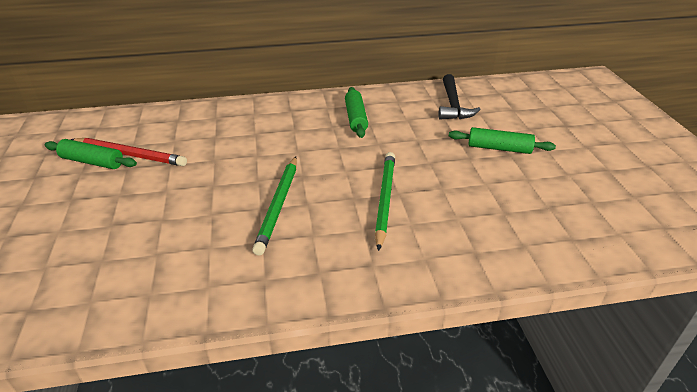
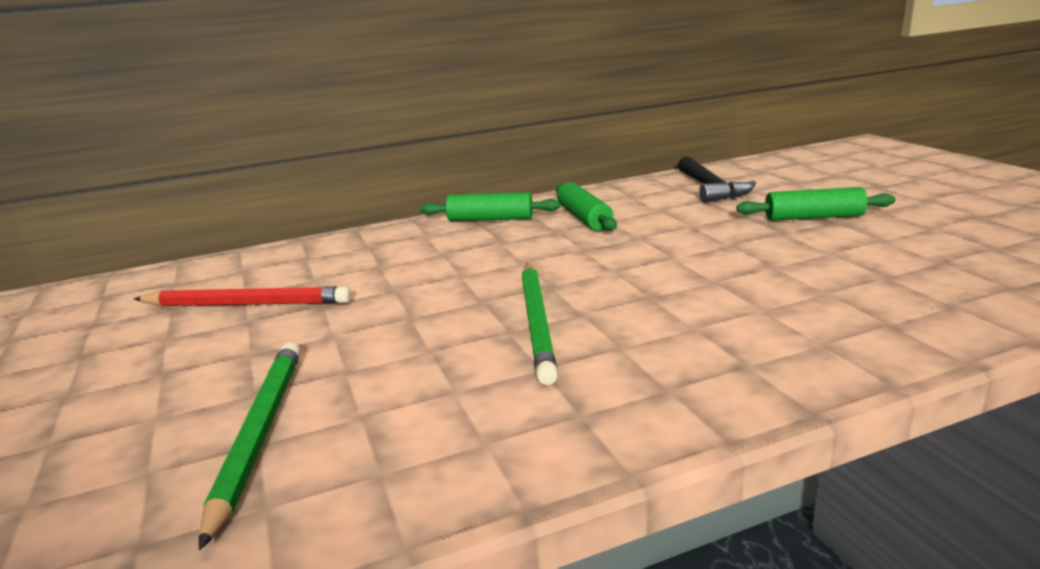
camera: 10 degrees left, 15 degrees down
green rolling pin [44,139,137,169] -> green rolling pin moved to [420,192,560,221]
green pencil [375,152,395,251] -> green pencil moved to [199,342,301,550]

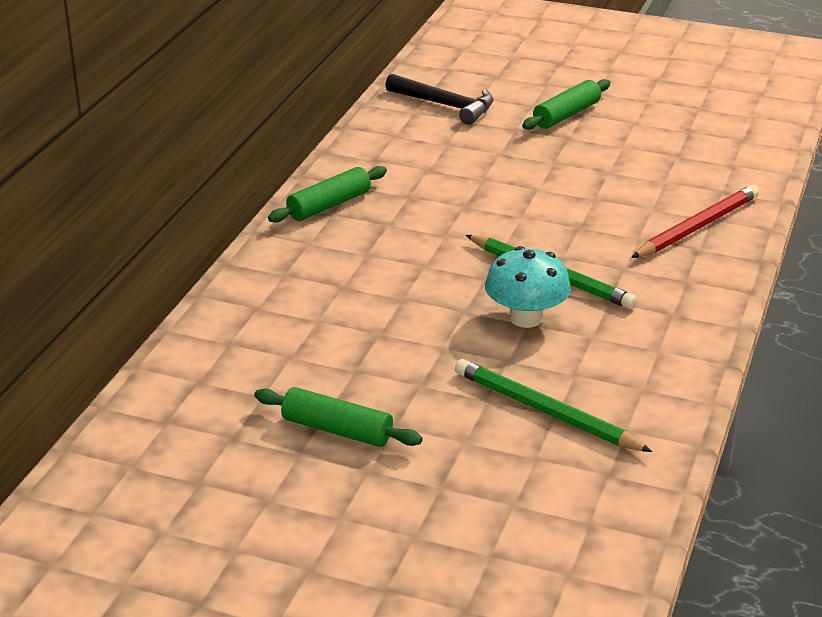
camera: 50 degrees left, 10 degrees up
red pencil [134,286,351,306] -> red pencil moved to [631,185,759,258]
green rolling pin [556,182,617,231] -> green rolling pin moved to [254,387,423,447]
none -> turquoise mushroom [485,246,571,328]

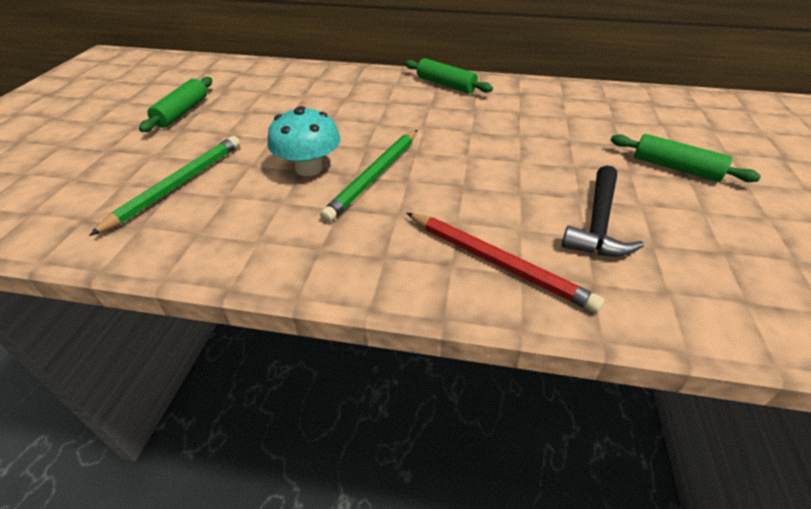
camera: 80 degrees right, 10 degrees up
black hammer [385,74,494,125] -> black hammer moved to [561,165,644,257]

